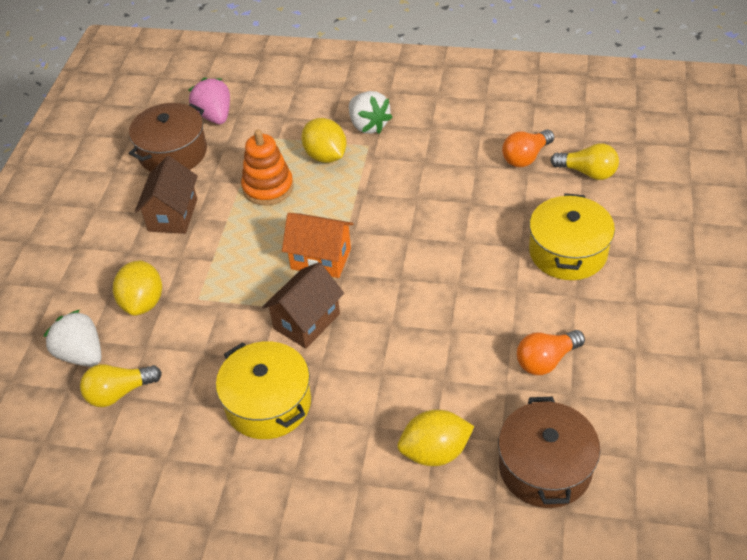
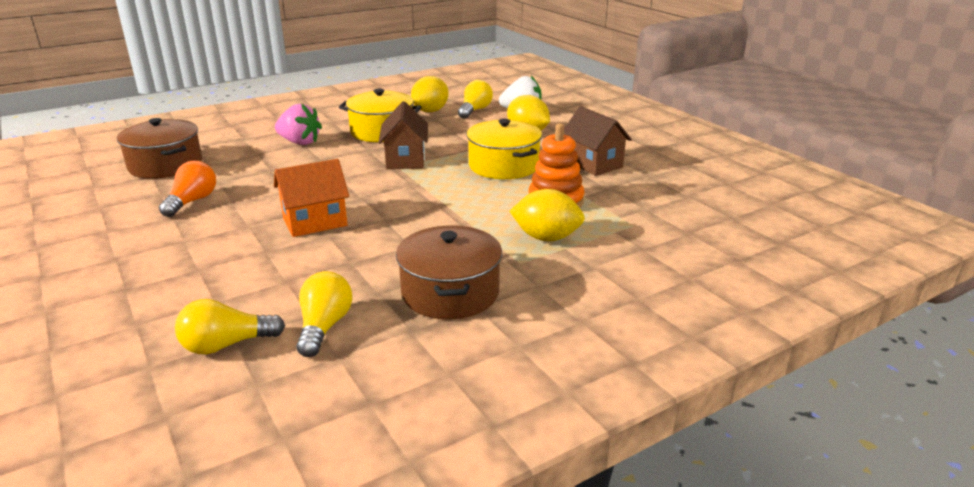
camera: 135 degrees right, 20 degrees down
brown pot [129,103,207,172] -> brown pot moved to [396,226,502,319]
pink strawberry [189,78,230,124] -> pink strawberry moved to [275,104,322,145]
orange house [282,213,353,278] -> orange house moved to [274,159,349,237]
white strawberry [349,91,393,134] -> none
yellow lemon [398,410,474,466] -> yellow lemon moved to [411,76,449,112]
orange light bulb [502,129,554,167] -> yellow light bulb [296,271,352,357]
yellow pot [529,193,615,280] -> yellow pot moved to [467,119,542,179]

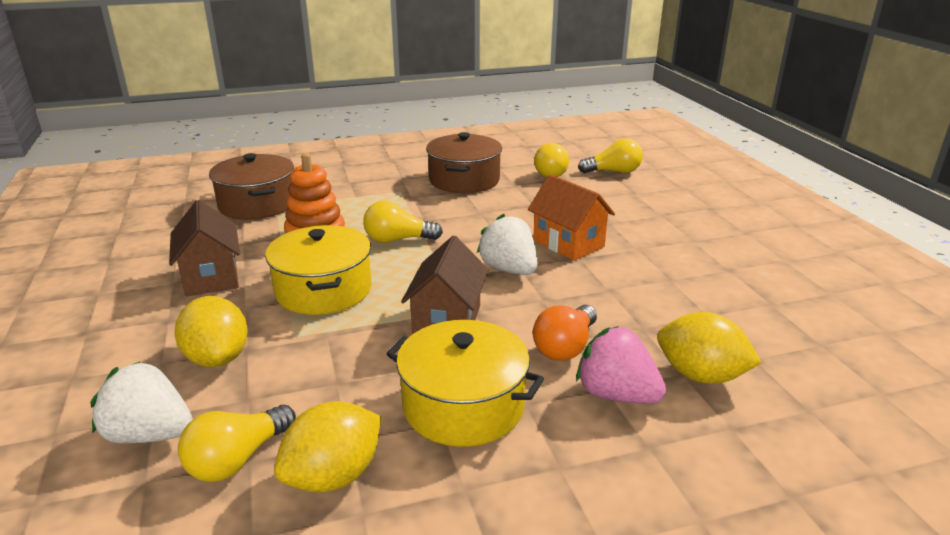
camera: 165 degrees left, 0 degrees up
brown pot [117,118,202,179] -> brown pot moved to [209,153,294,220]
orange light bulb [159,161,216,217] -> orange light bulb moved to [533,305,597,361]
orange house [274,159,349,237] -> orange house turned 60 degrees clockwise [528,174,615,261]
yellow lemon [509,189,585,241] -> yellow lemon moved to [657,312,762,384]
none -> yellow light bulb [363,201,443,243]
none -> white strawberry [477,214,537,275]

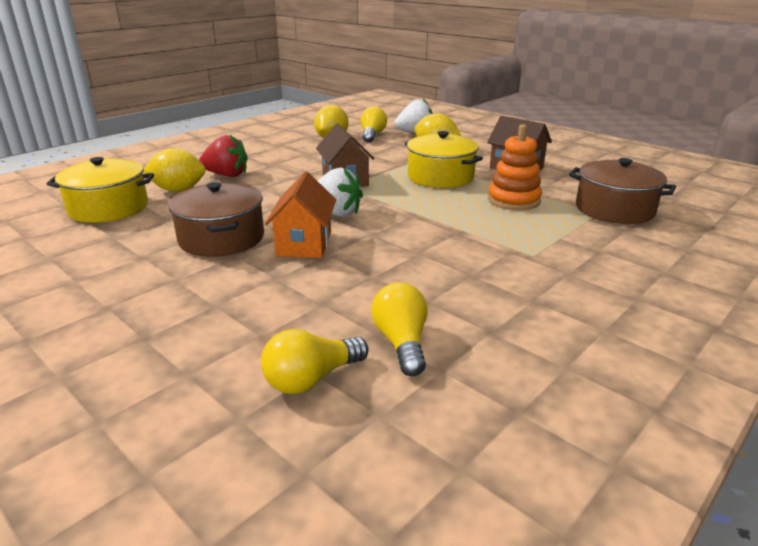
camera: 150 degrees right, 0 degrees up
yellow light bulb [363,201,443,243] -> none
yellow pot [387,320,544,447] -> yellow pot moved to [47,157,155,223]
brown pot [426,132,502,193] -> brown pot moved to [168,182,264,257]
orange house [528,174,615,261] -> orange house turned 75 degrees clockwise [265,172,336,258]
orange light bulb [533,305,597,361] -> none
pink strawberry [576,326,666,404] -> red strawberry [199,135,248,177]

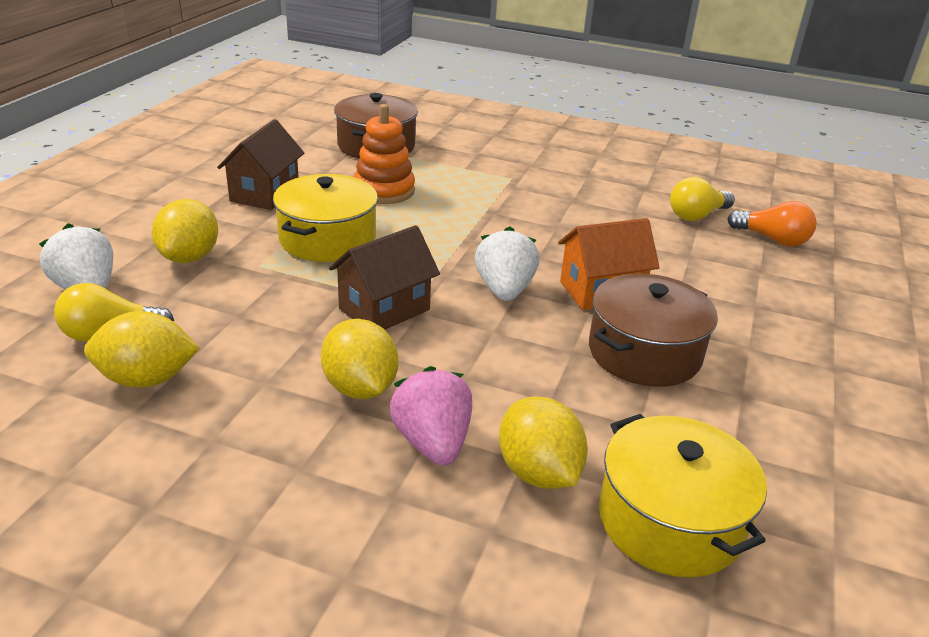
camera: 115 degrees left, 5 degrees up
red strawberry [199,135,248,177] -> pink strawberry [390,366,472,466]
yellow light bulb [261,329,368,394] -> orange light bulb [728,201,817,247]
none -> yellow lemon [321,319,398,399]

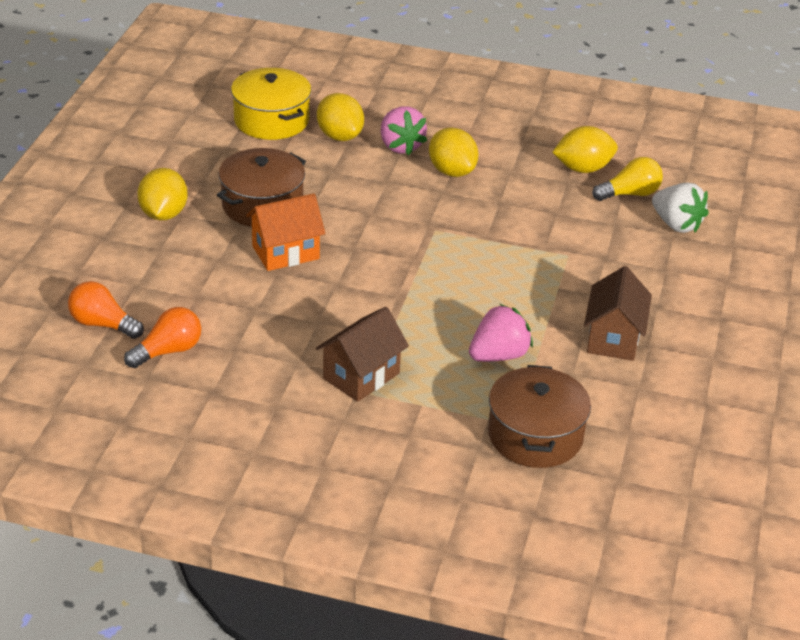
camera: 175 degrees right, 5 degrees up
yellow lemon [152,199,218,263] -> yellow lemon moved to [137,168,188,220]
yellow pot [273,174,378,262] -> none
brown house [329,225,440,330] -> brown house moved to [316,307,409,402]
orange stacking toy [354,104,415,204] -> pink strawberry [469,304,533,362]
white strawberry [475,227,539,301] -> none
yellow light bulb [670,177,735,221] -> orange light bulb [124,307,201,368]

